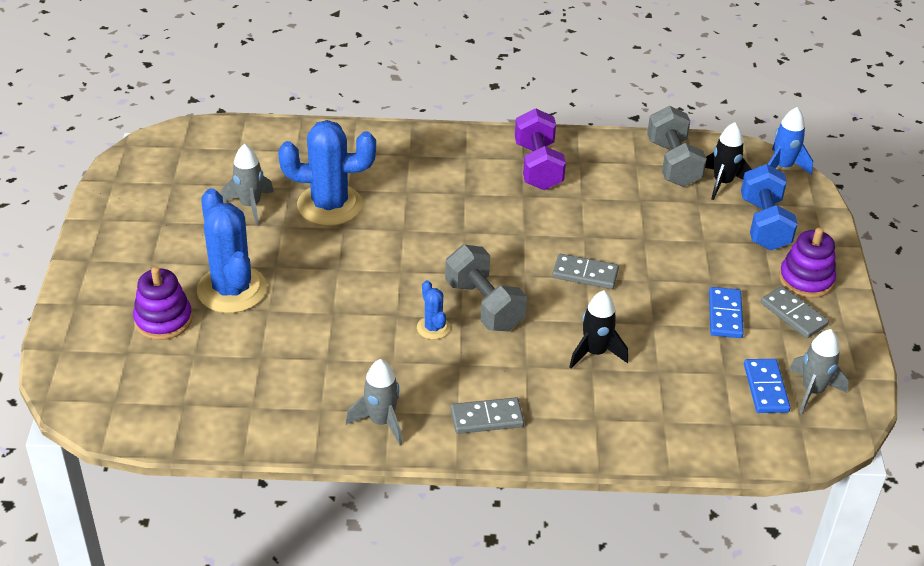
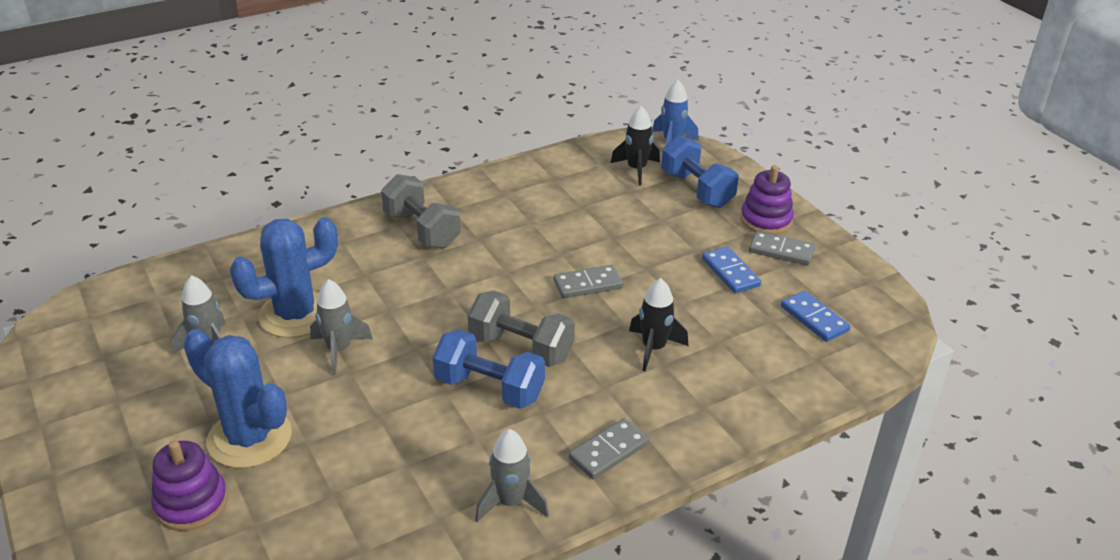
camera: 30 degrees left, 5 degrees down
blue cactus [417,280,450,339] -> blue dumbbell [433,329,545,409]
purple dumbbell [515,108,566,190] -> none
grey dumbbell [647,106,707,187] -> grey dumbbell moved to [381,174,461,248]
grey rocket [789,329,849,414] -> grey rocket moved to [310,279,373,375]

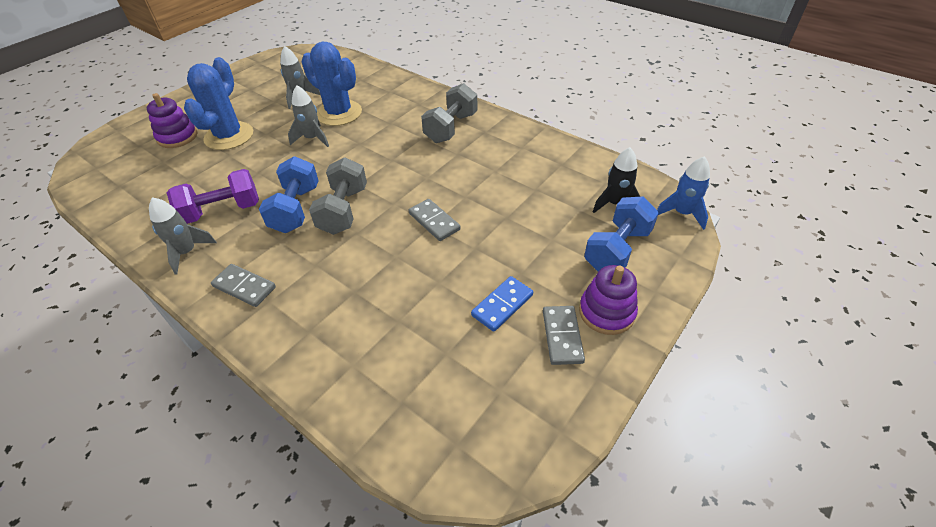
camera: 70 degrees right, 10 degrees up
black rocket [629,278,688,371] -> none
blue domino [781,291,851,342] -> none
none -> purple dumbbell [167,169,259,224]

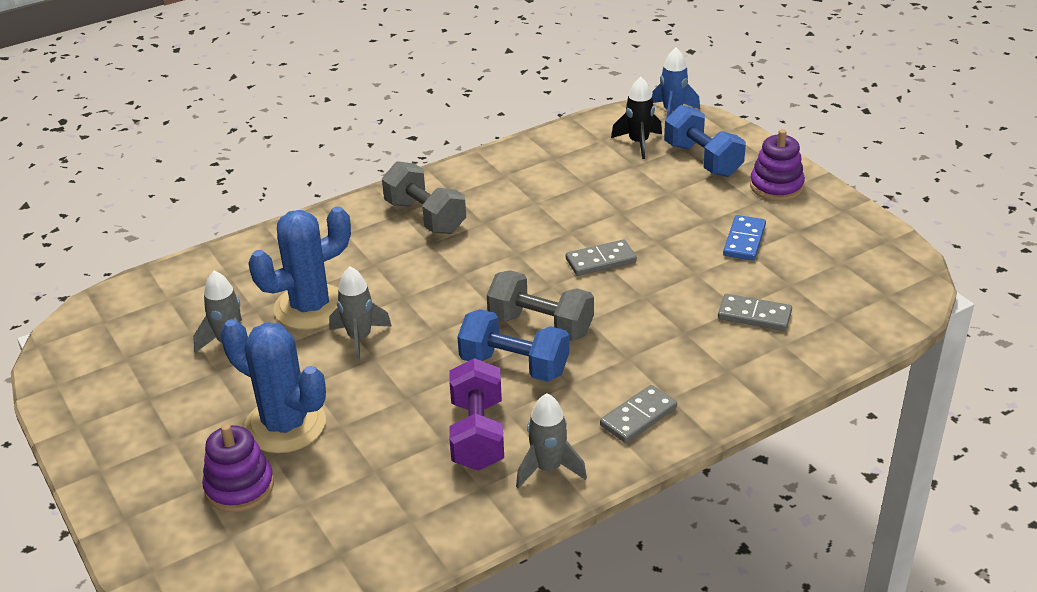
camera: 70 degrees left, 10 degrees down
blue domino [471,276,533,332] -> blue domino turned 45 degrees clockwise [723,215,766,261]
grey domino [543,306,585,365] -> grey domino moved to [718,294,792,331]

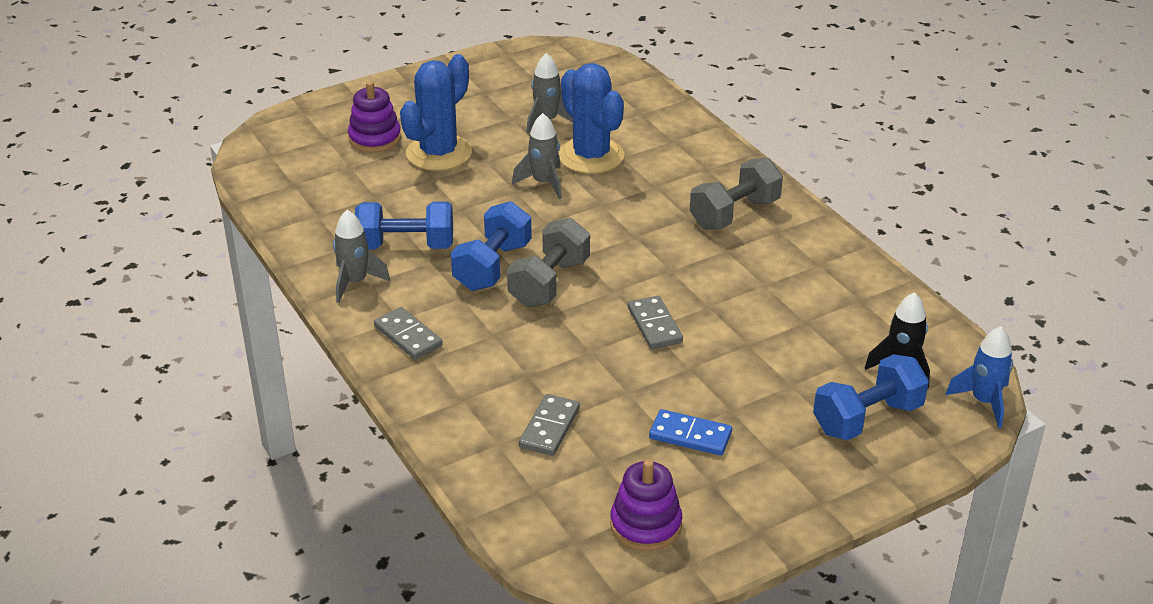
camera: 90 degrees right, 0 degrees up
purple dumbbell [449,358,504,471] -> blue dumbbell [355,201,453,249]
purple stacking toy [750,129,805,201] -> purple stacking toy moved to [610,459,682,551]

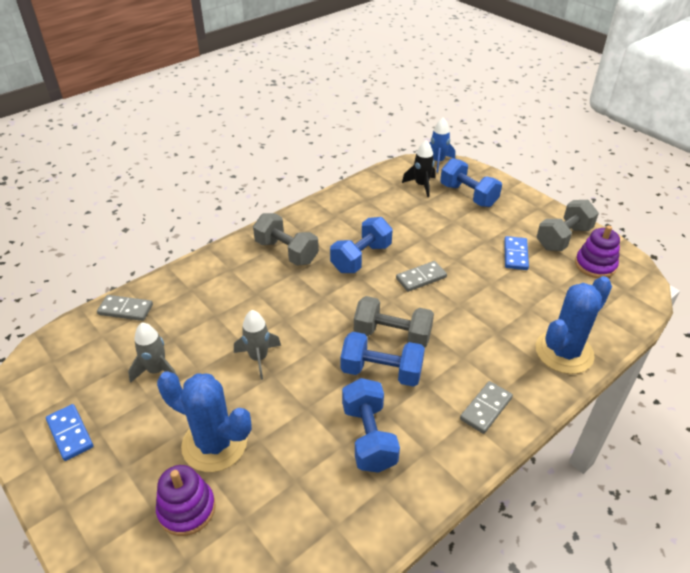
camera: 100 degrees left, 5 degrees up
grey rocket [333,210,390,303] -> none
grey domino [519,394,580,456] -> grey domino moved to [97,295,153,321]
blue cactus [558,63,624,174] -> blue cactus moved to [536,276,612,374]
none -> blue domino [46,404,93,461]
none -> blue dumbbell [330,217,393,273]
none -> grey dumbbell [537,200,599,251]

